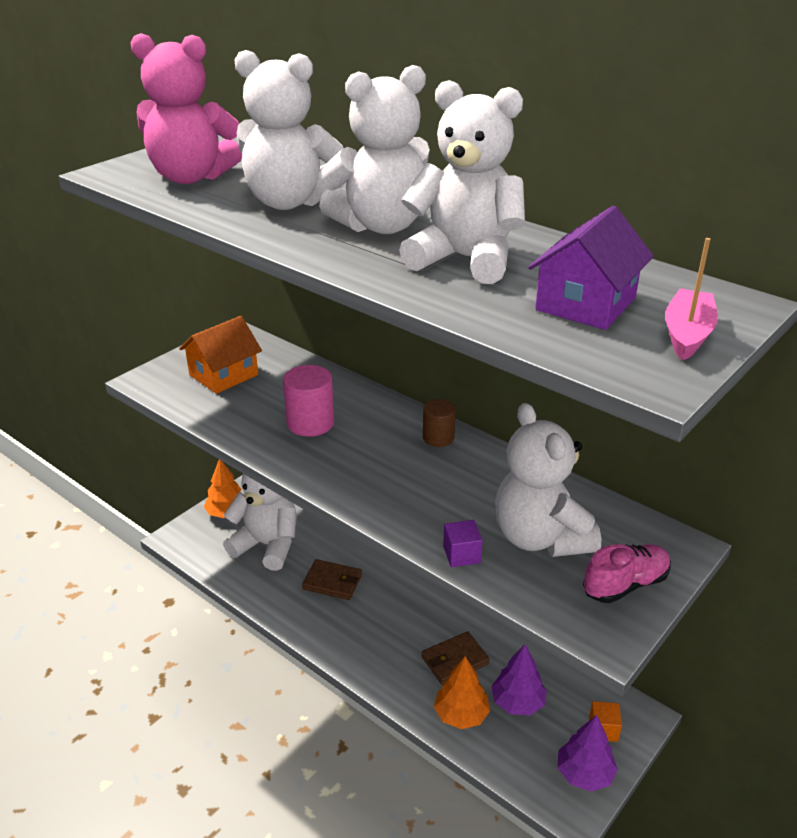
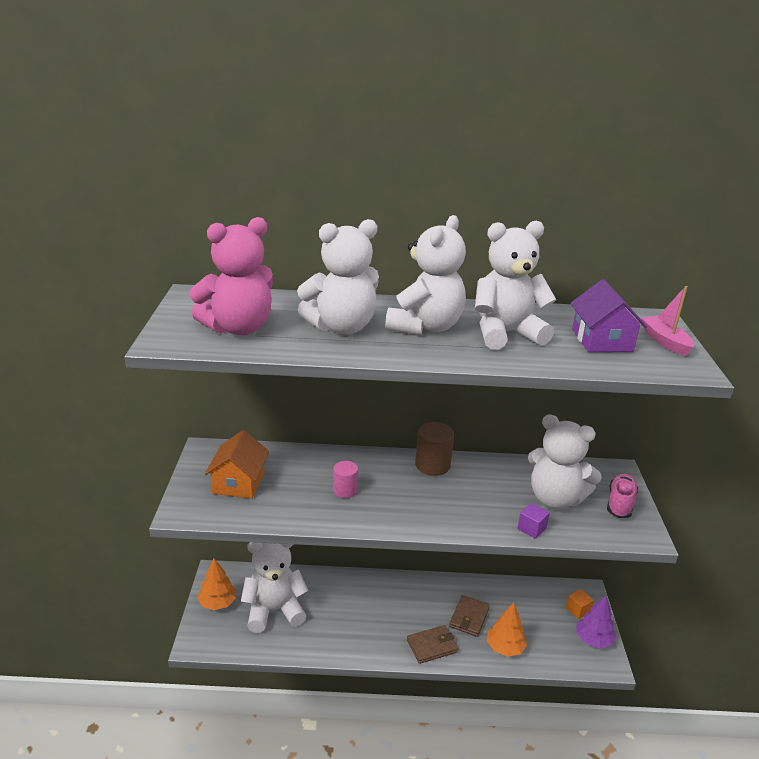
camera: 40 degrees left, 5 degrees down
pink cylinder [283,365,334,437] -> pink cylinder [333,461,358,498], size x0.65
brown wallet [302,559,362,600] -> brown wallet moved to [407,625,458,664]
brown cylinder [423,399,456,447] -> brown cylinder [415,422,454,476], size x1.53
purple tree [491,644,547,715] -> none

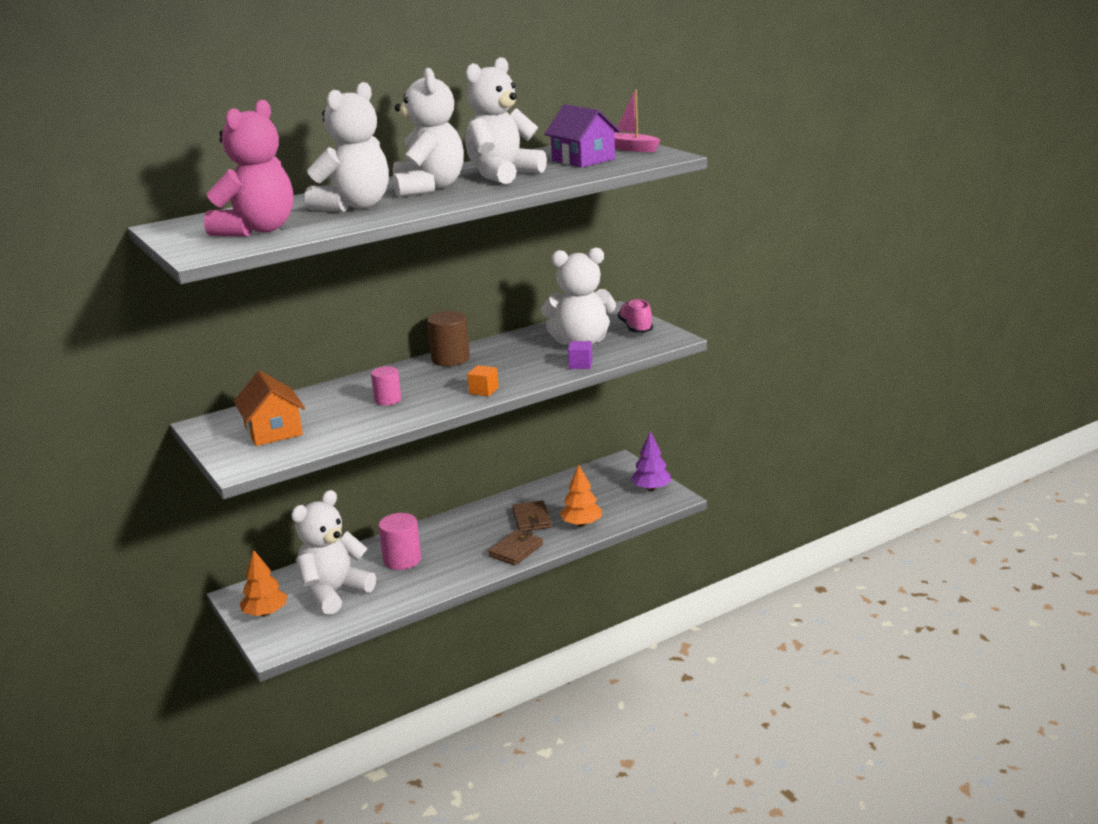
camera: 30 degrees left, 5 degrees down
orange cube [566,589,594,619] -> orange cube moved to [467,365,499,396]
none -> pink cylinder [378,513,421,570]

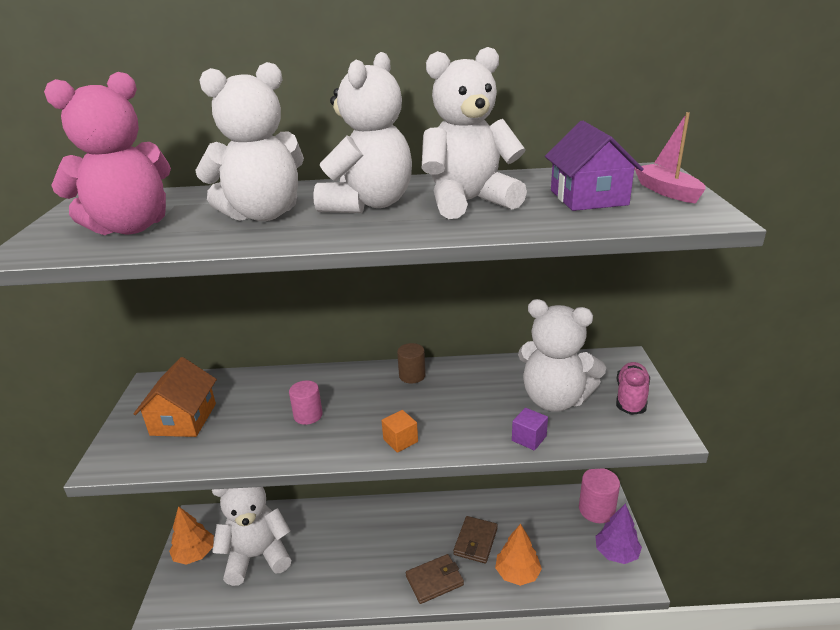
camera: 30 degrees right, 5 degrees up
pink cylinder [378,513,421,570] -> pink cylinder moved to [579,468,620,523]
brown cylinder [427,311,470,366] -> brown cylinder [397,343,426,383], size x0.65

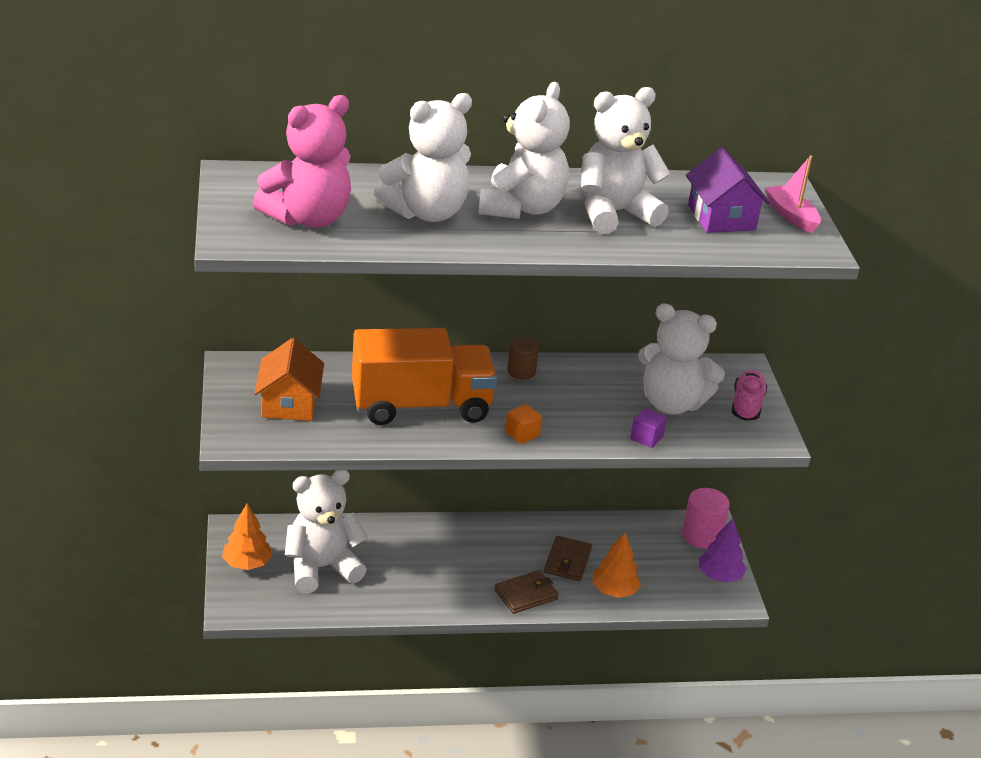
camera: 10 degrees left, 5 degrees up
pink cylinder [289,380,323,425] -> orange truck [352,328,497,425]

